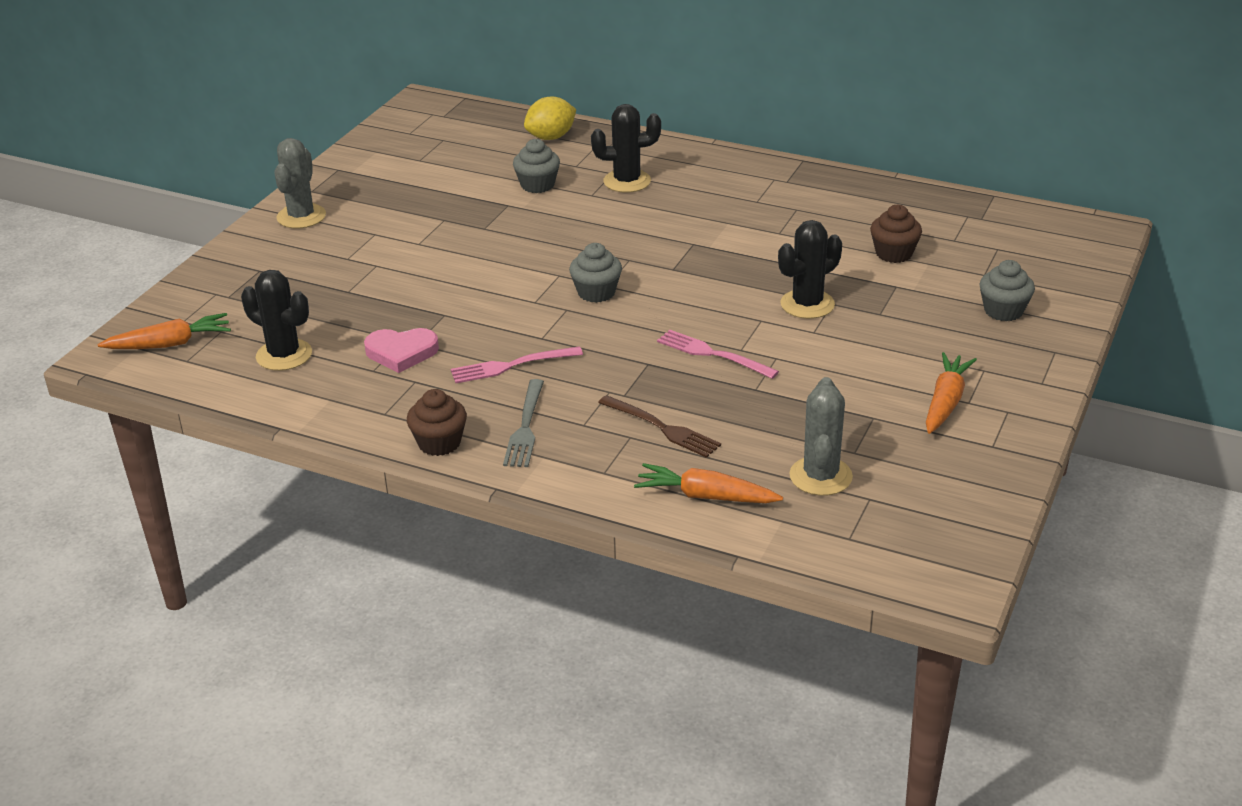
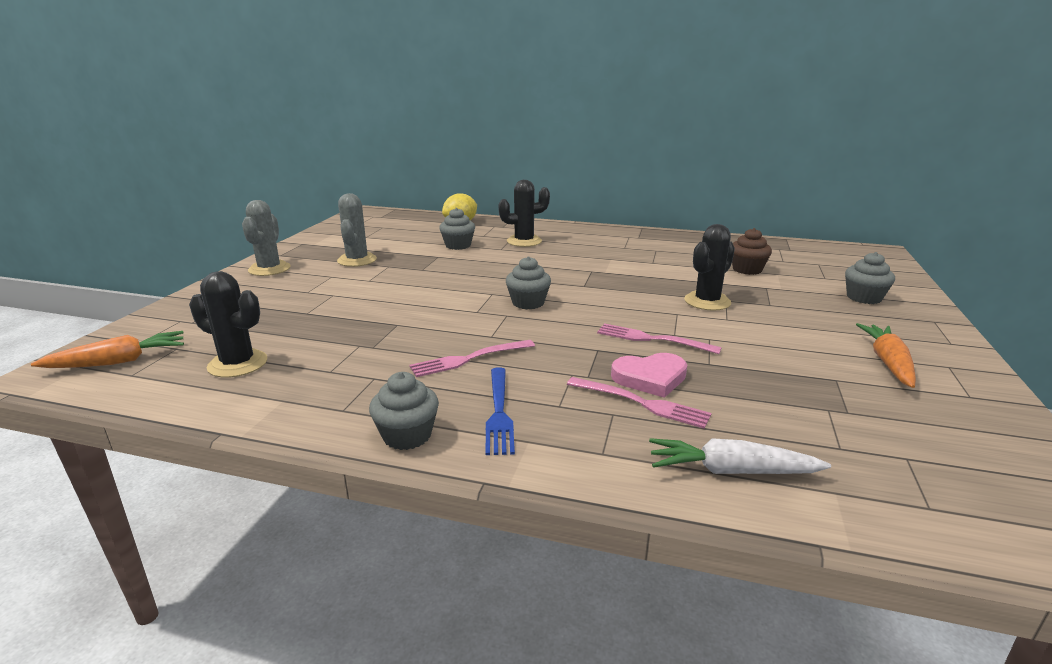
camera: 10 degrees left, 10 degrees down
pink heart [364,328,439,373] -> pink heart moved to [611,353,687,398]
brown cupcake [407,389,467,456] -> grey cupcake [369,372,439,450]
grey fork [503,379,544,467] -> blue fork [486,367,515,455]
brown fork [598,395,721,458] -> pink fork [567,377,712,429]
orange carrot [634,463,783,503] -> white carrot [649,438,831,474]
grey cactus [790,377,853,496] -> grey cactus moved to [337,193,377,267]

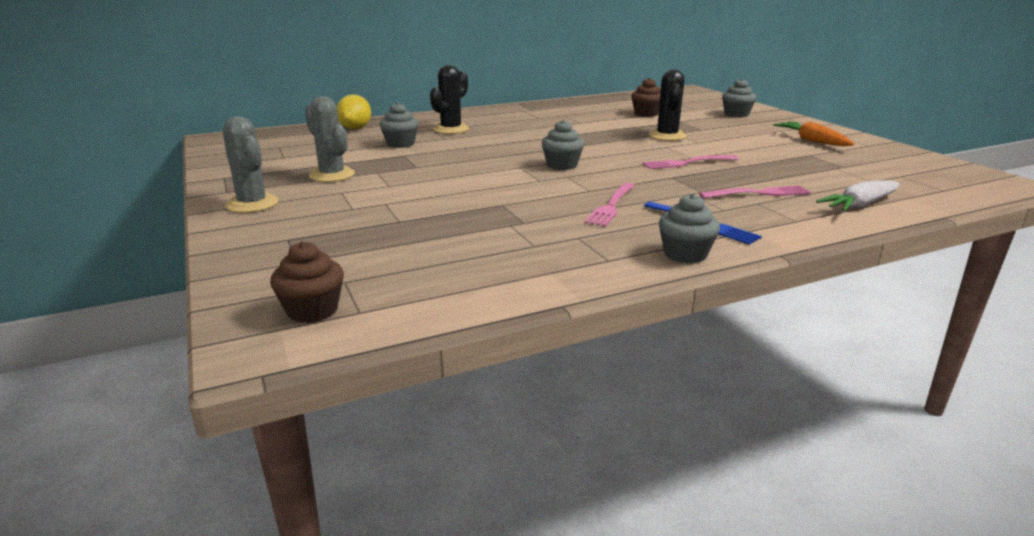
camera: 40 degrees left, 0 degrees up
orange carrot [31,331,184,368] -> brown cupcake [270,241,344,323]
black cactus [189,271,268,378] -> none
pink heart [611,353,687,398] -> none

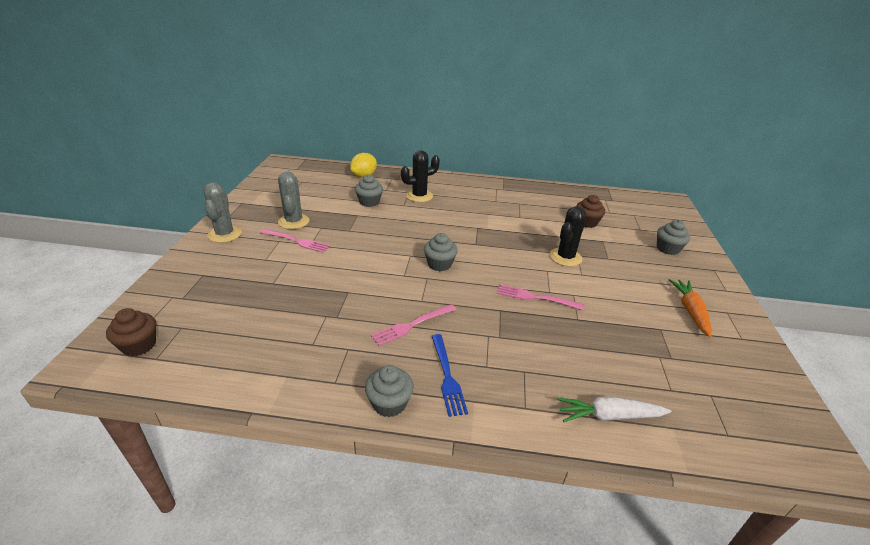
camera: 30 degrees right, 10 degrees up
pink fork [699,186,811,198] -> pink fork moved to [260,229,330,253]

